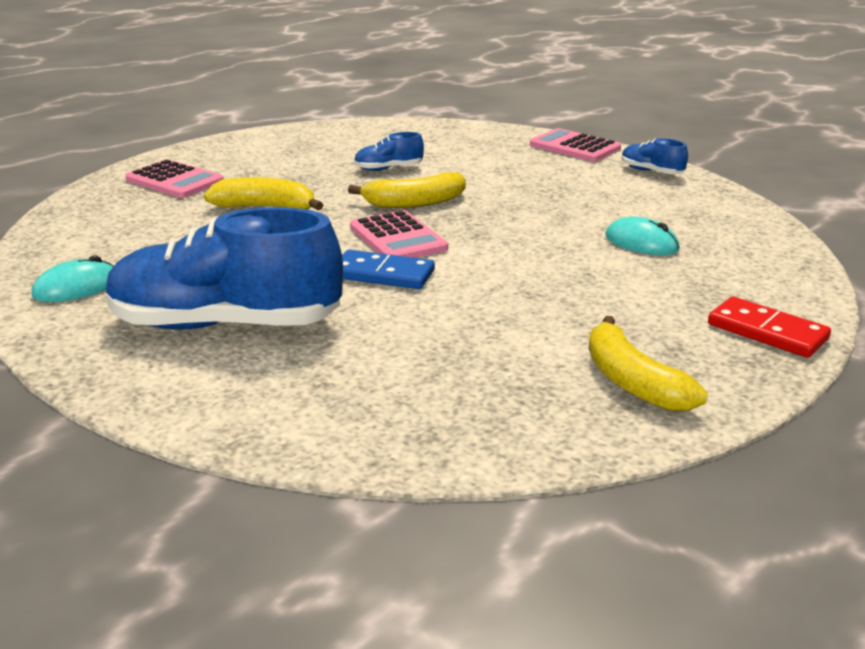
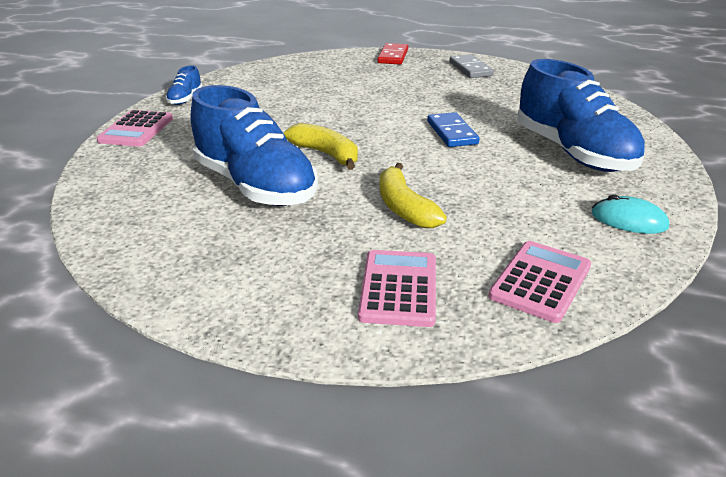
camera: 120 degrees left, 5 degrees up
pink calculator [350,210,448,258] -> pink calculator moved to [488,241,591,323]
blue shoe [354,132,424,171] -> blue shoe [191,85,318,206], size x2.36
yellow banana [589,316,708,412] -> grey domino [449,55,494,78]
turquoise mouse [605,217,680,255] -> none

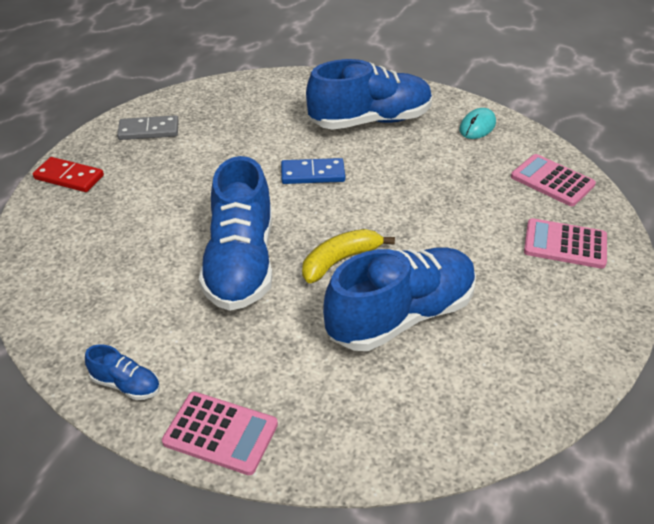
camera: 80 degrees left, 10 degrees up
yellow banana [379,163,447,228] -> none
none -> blue shoe [199,156,272,311]

